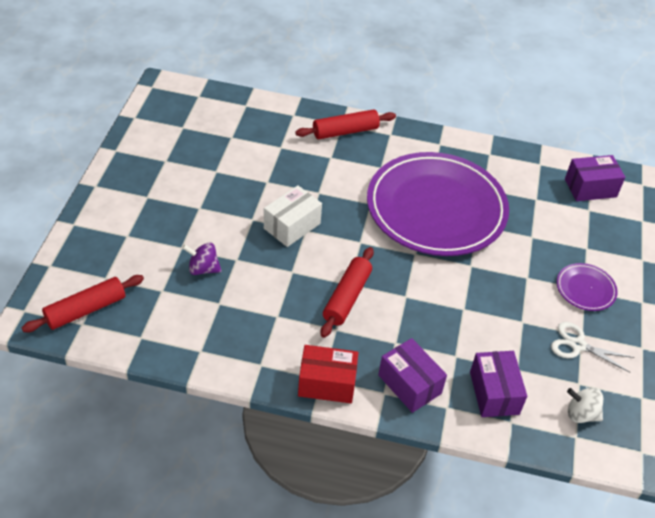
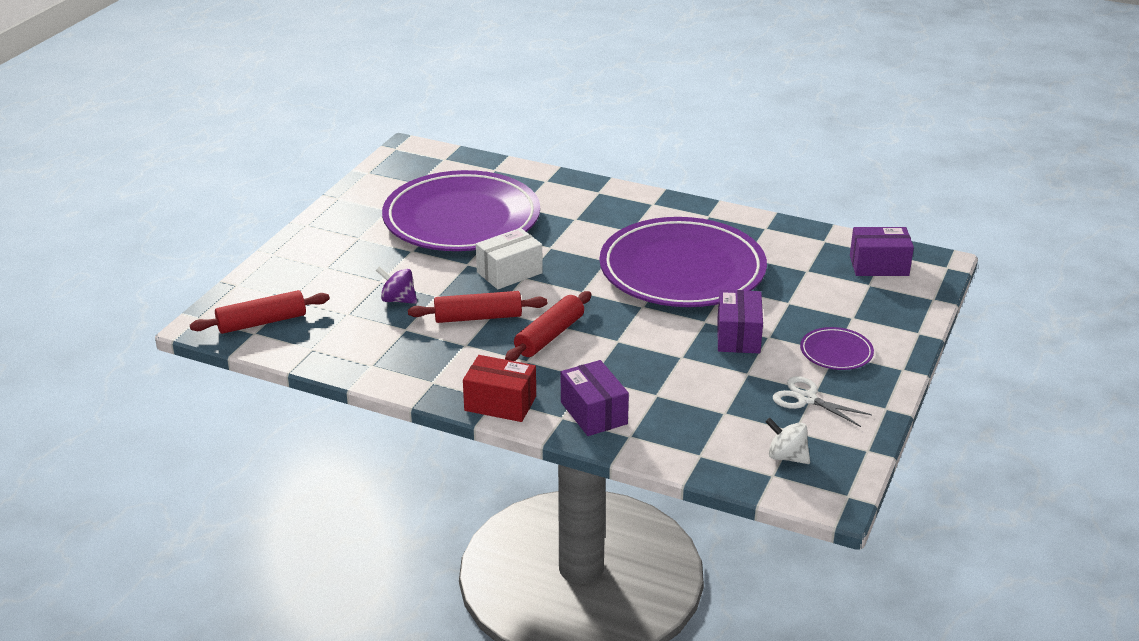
camera: 15 degrees right, 15 degrees down
red rolling pin [295,109,396,139] -> red rolling pin moved to [408,291,547,323]
purple box [470,351,527,417] -> purple box moved to [717,290,763,354]
none -> purple plate [382,170,540,251]

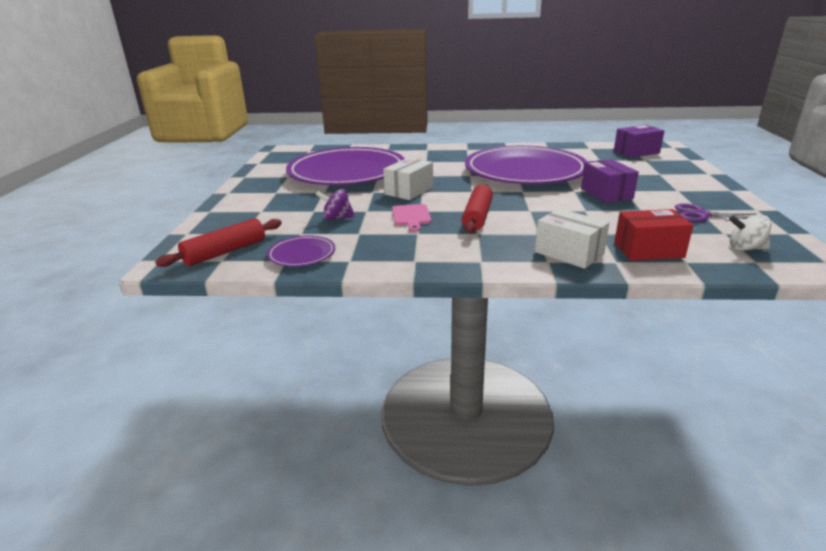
camera: 20 degrees left, 5 degrees down
red rolling pin [408,291,547,323] -> pink cutting board [392,204,431,232]
red box [463,355,536,422] -> red box moved to [614,209,693,261]
purple box [561,360,629,436] -> white box [535,208,609,269]
white scissors [773,376,872,427] -> purple scissors [675,203,757,222]
purple plate [800,327,874,370] -> purple plate moved to [267,235,335,267]

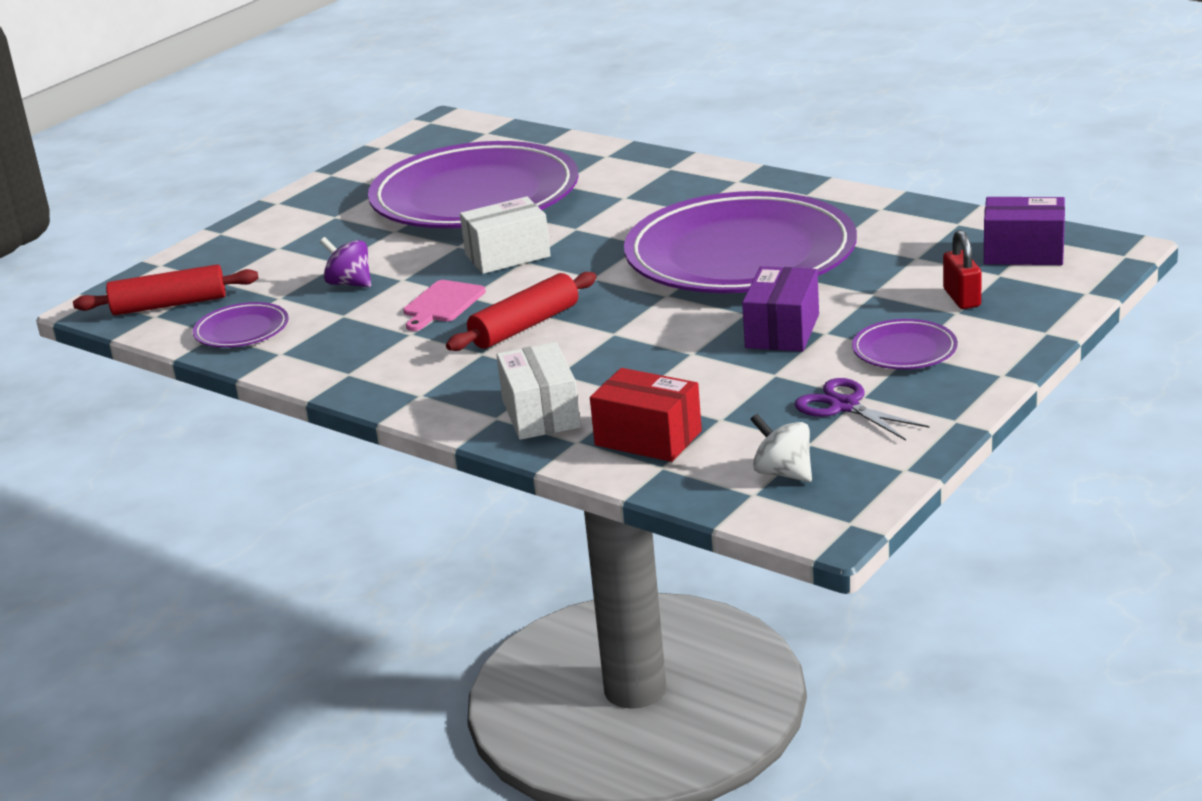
camera: 35 degrees right, 0 degrees up
none -> purple plate [852,319,958,369]
none -> red padlock [943,230,982,309]

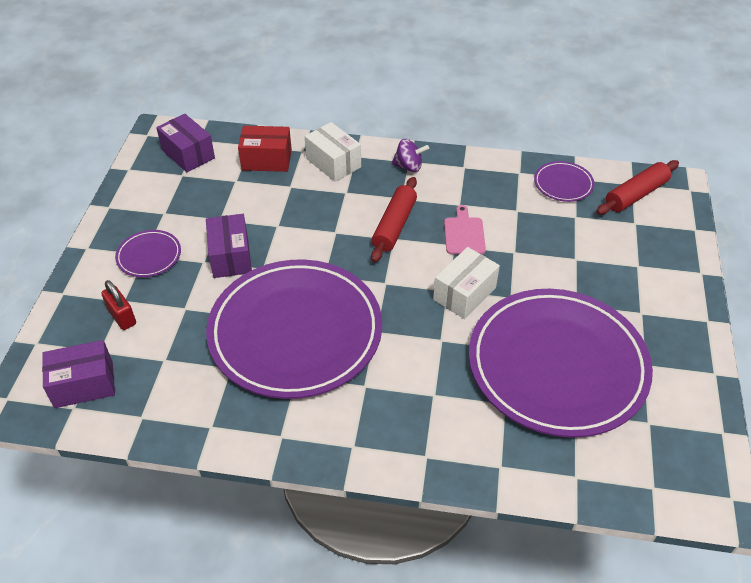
camera: 150 degrees right, 20 degrees up
purple spinning top [320,237,371,288] -> purple spinning top moved to [391,139,429,172]
white spinning top [750,414,812,482] -> purple box [156,114,215,172]
purple scissors [794,378,930,440] -> none

